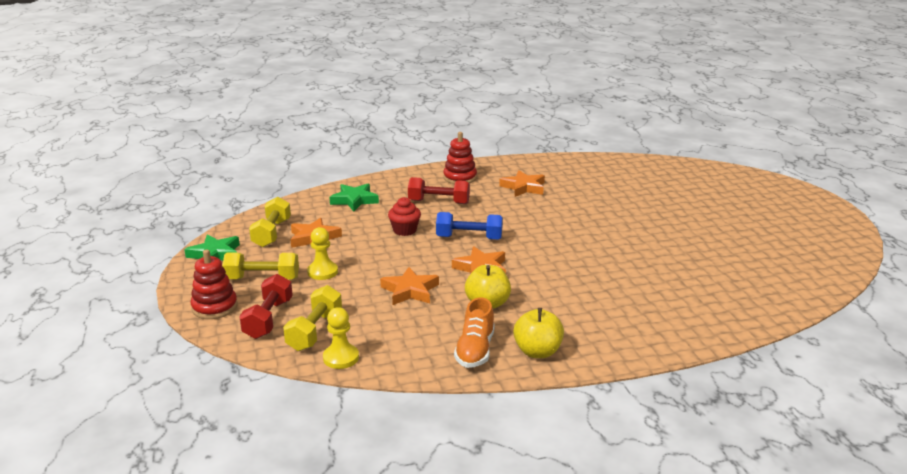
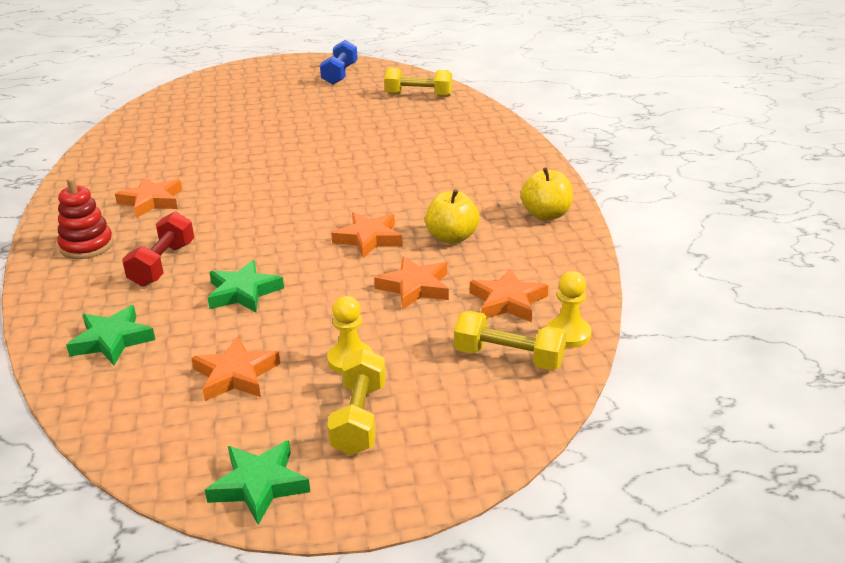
camera: 85 degrees left, 5 degrees up
red stacking toy [190,250,237,319] -> none
red dumbbell [239,274,293,339] -> none
yellow dumbbell [249,197,291,247] -> yellow dumbbell moved to [384,68,452,97]
red cupcake [388,197,421,236] -> green star [208,260,284,312]
blue dumbbell [436,212,503,240] -> blue dumbbell moved to [320,40,358,85]
orange shoe [454,298,495,368] -> none
none -> orange star [470,269,549,322]

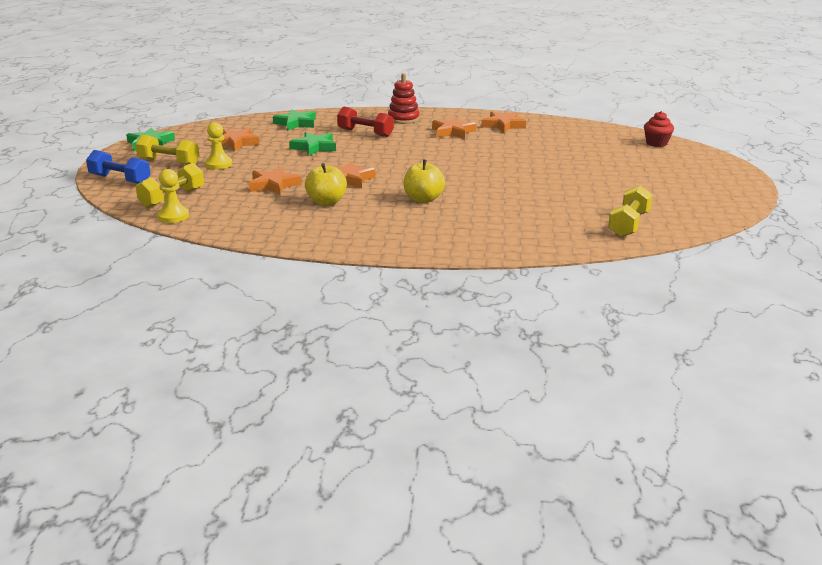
camera: 105 degrees right, 5 degrees down
blue dumbbell [320,40,358,85] -> blue dumbbell moved to [86,150,151,184]
orange star [470,269,549,322] -> orange star moved to [481,112,526,133]
yellow apple [521,167,573,220] -> yellow apple moved to [403,159,445,203]
none -> red cupcake [644,111,674,147]

